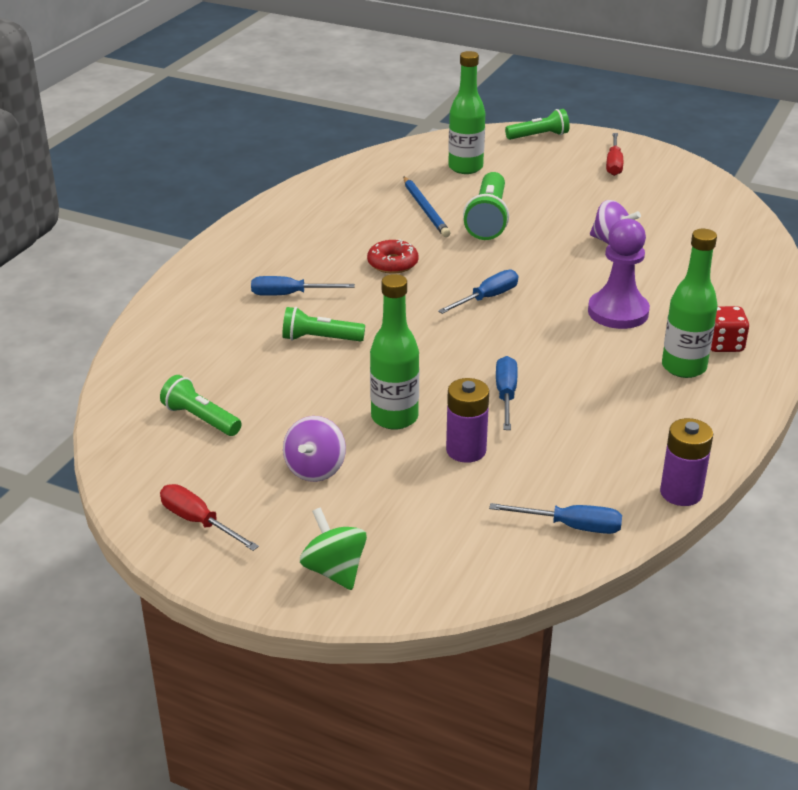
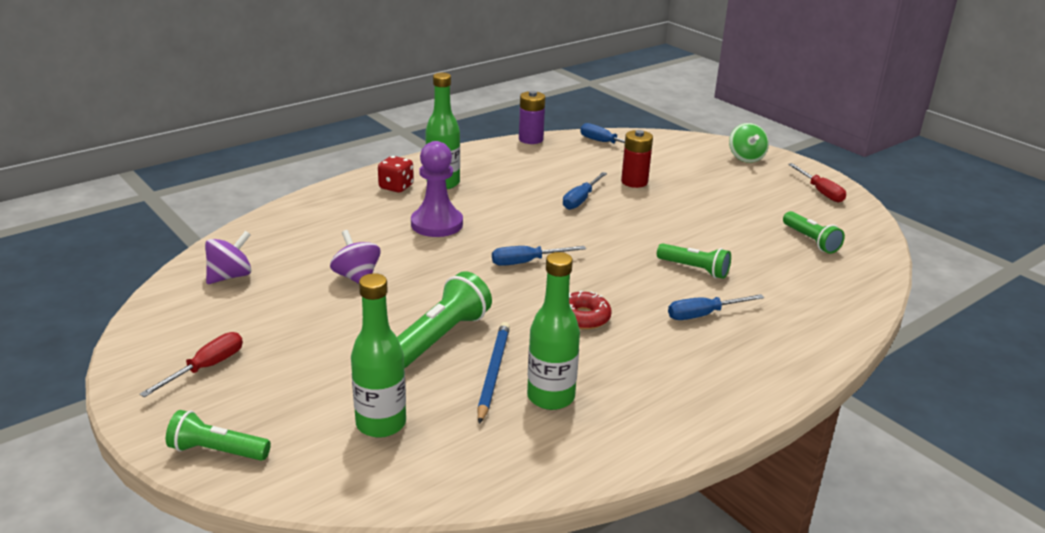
camera: 155 degrees left, 5 degrees down
blue screwdriver [251,276,355,296] -> blue screwdriver turned 135 degrees clockwise [668,294,764,320]
purple spinning top [283,416,346,482] -> purple spinning top moved to [205,231,251,284]
green bottle [370,274,419,430] -> green bottle moved to [527,252,580,410]
purple battery [446,378,489,463] -> red battery [621,130,653,188]

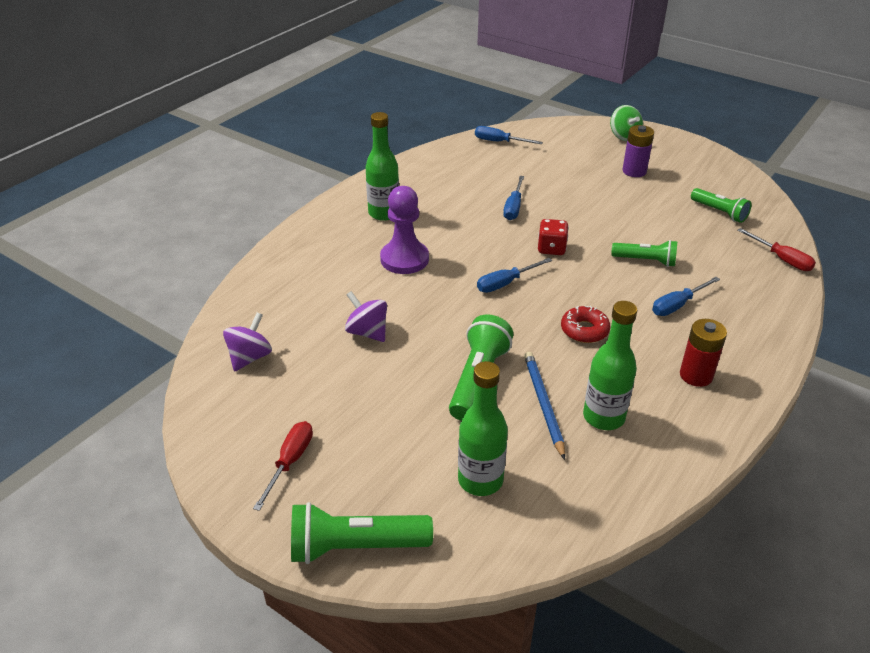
camera: 15 degrees left, 10 degrees up
green flashlight [166,410,271,461] -> green flashlight [291,502,433,564], size x1.52
red dice [378,156,414,193] -> red dice moved to [538,219,569,255]
purple battery [519,91,545,144] -> purple battery moved to [623,125,654,177]
red battery [621,130,653,188] -> red battery moved to [680,319,727,387]
red screwdriver [788,163,846,202] -> red screwdriver moved to [738,228,816,271]

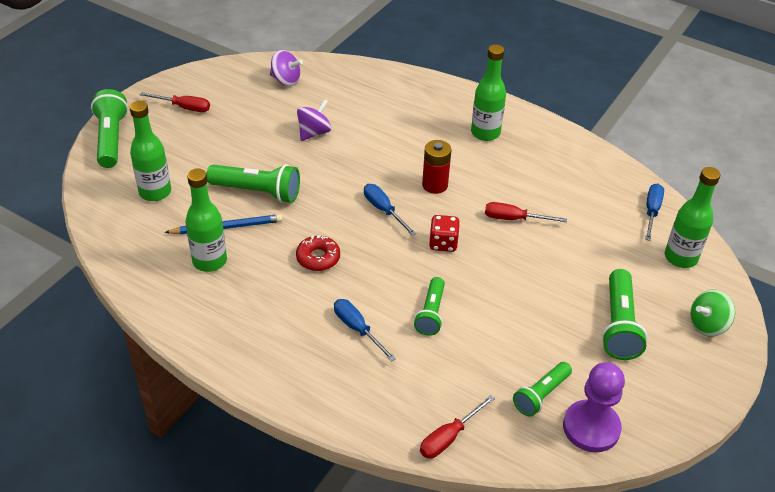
camera: 85 degrees right, 5 degrees up
purple pawn [380,186,429,274] -> purple pawn moved to [563,362,625,452]
blue screwdriver [503,176,524,220] -> red screwdriver [485,202,567,222]
purple battery [623,125,654,177] -> green flashlight [601,269,648,360]
red battery [680,319,727,387] -> red battery moved to [422,140,451,194]
none -> green bottle [665,167,720,268]

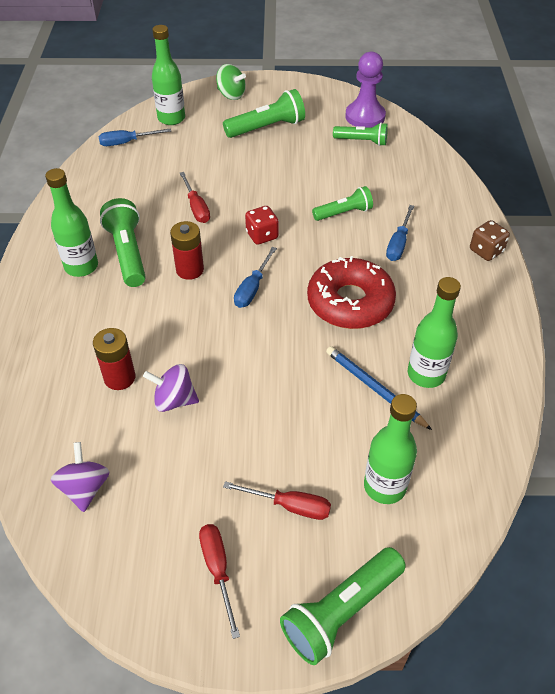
camera: 120 degrees left, 5 degrees up
green flashlight [206,164,300,203] -> green flashlight moved to [100,198,146,287]
red donut [296,235,340,271] -> red donut [307,256,396,329], size x1.91
red screwdriver [420,395,495,458] -> red screwdriver moved to [223,481,331,520]
none -> red battery [93,328,135,390]
none -> brown dice [470,220,510,261]

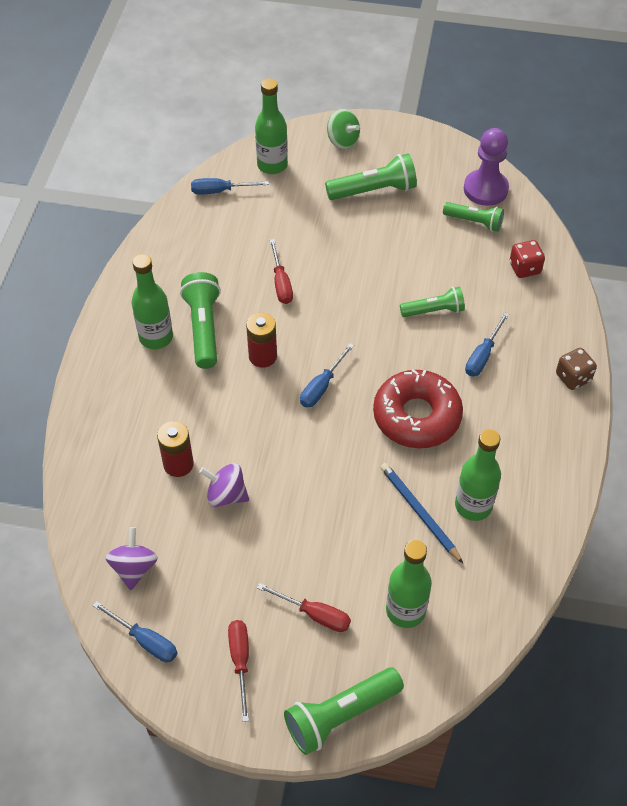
camera: 10 degrees right, 5 degrees up
red dice [245,206,279,245] -> red dice moved to [510,240,545,278]
none -> blue screwdriver [93,601,177,662]

